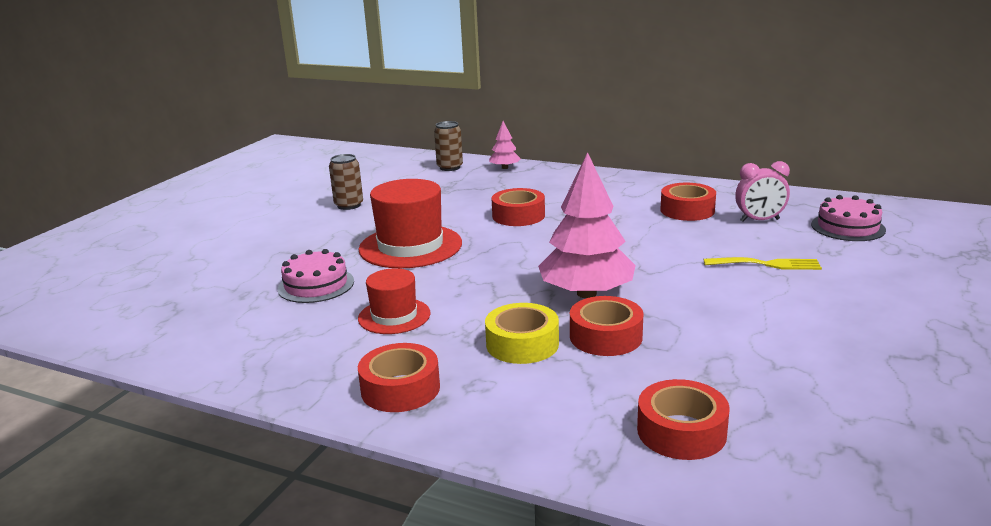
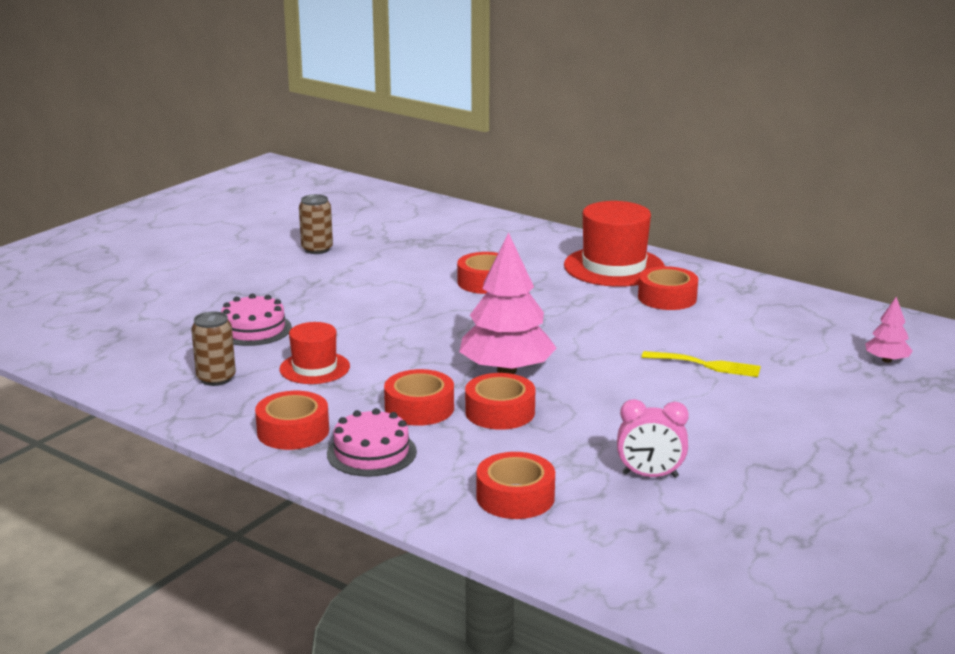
camera: 10 degrees right, 0 degrees up
red hat [359,179,462,268] -> red hat moved to [564,201,665,287]
brown can [434,121,463,171] -> brown can moved to [191,311,236,386]
yellow tape [485,303,559,364] -> red tape [384,369,454,426]
pink tree [489,121,521,169] -> pink tree moved to [865,297,913,363]
pink clock [735,161,790,222] -> pink clock moved to [617,399,689,478]
pink cake [811,195,886,241] -> pink cake moved to [327,408,417,477]

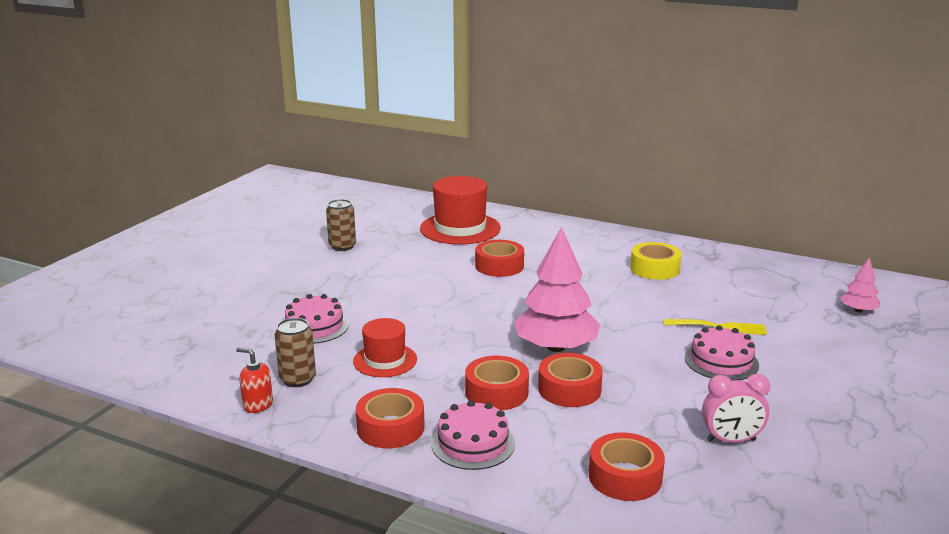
camera: 10 degrees left, 0 degrees up
red hat [564,201,665,287] -> red hat moved to [420,176,501,244]
red tape [638,266,698,310] -> yellow tape [630,242,682,280]
none -> red soap dispenser [236,347,273,413]
none -> pink cake [685,325,759,381]

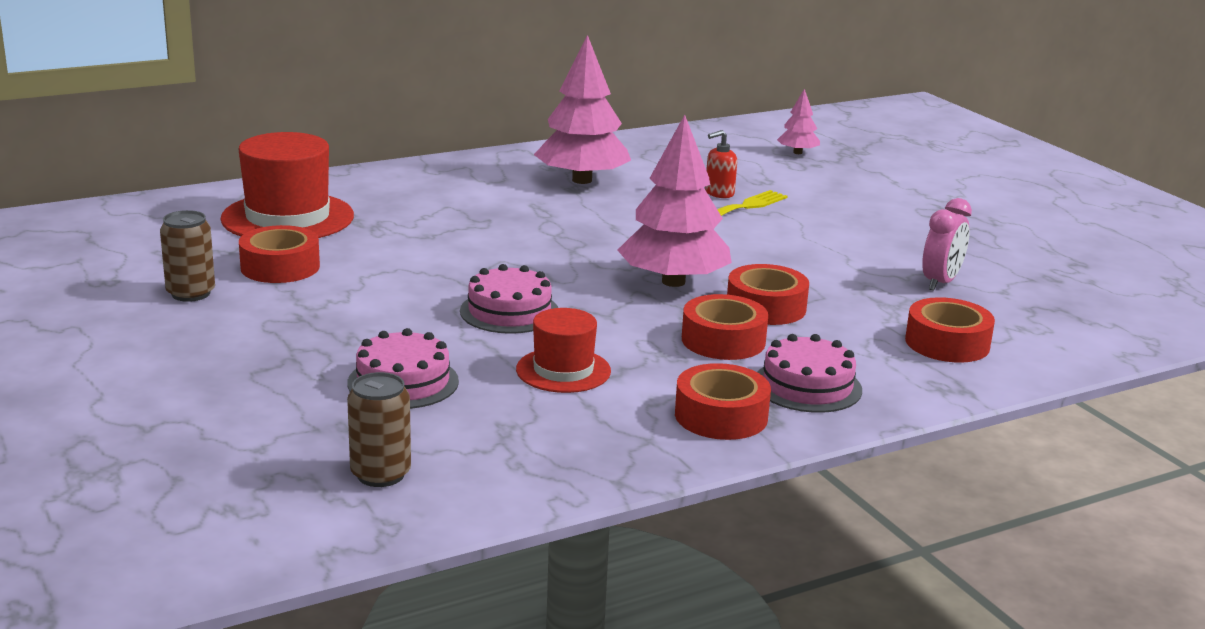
camera: 55 degrees left, 0 degrees up
red soap dispenser [236,347,273,413] -> red soap dispenser moved to [705,130,737,198]
brown can [274,318,316,387] -> brown can moved to [347,372,411,487]
red tape [475,240,524,277] -> red tape moved to [239,225,320,283]
yellow tape [630,242,682,280] -> pink tree [534,35,631,184]
pink cake [685,325,759,381] -> pink cake moved to [460,264,558,334]

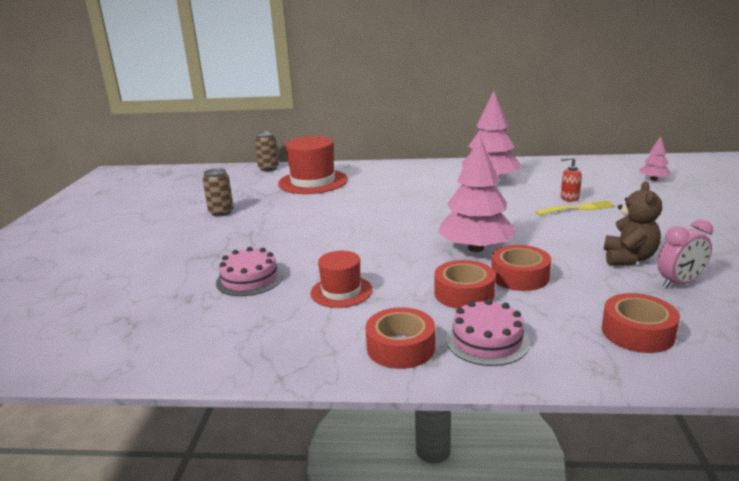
camera: 35 degrees right, 0 degrees up
red tape [239,225,320,283] -> none
brown can [347,372,411,487] -> brown can moved to [254,131,279,171]
pink cake [460,264,558,334] -> none
none -> brown teddy bear [604,182,662,266]

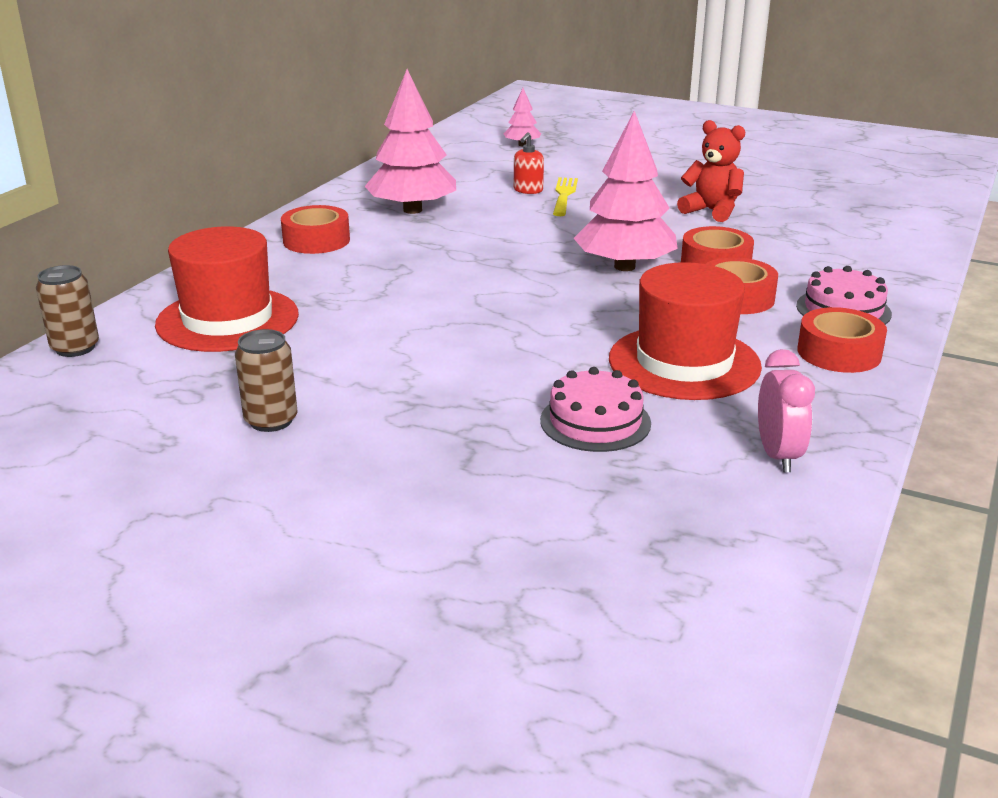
camera: 70 degrees left, 5 degrees up
red hat [311,251,373,308] -> red hat [609,262,762,400], size x1.70
red tape [602,293,680,353] -> red tape moved to [281,205,350,254]
brown teddy bear [604,182,662,266] -> red teddy bear [677,120,746,222]
pink clock [658,219,713,288] -> pink clock moved to [758,349,815,472]

